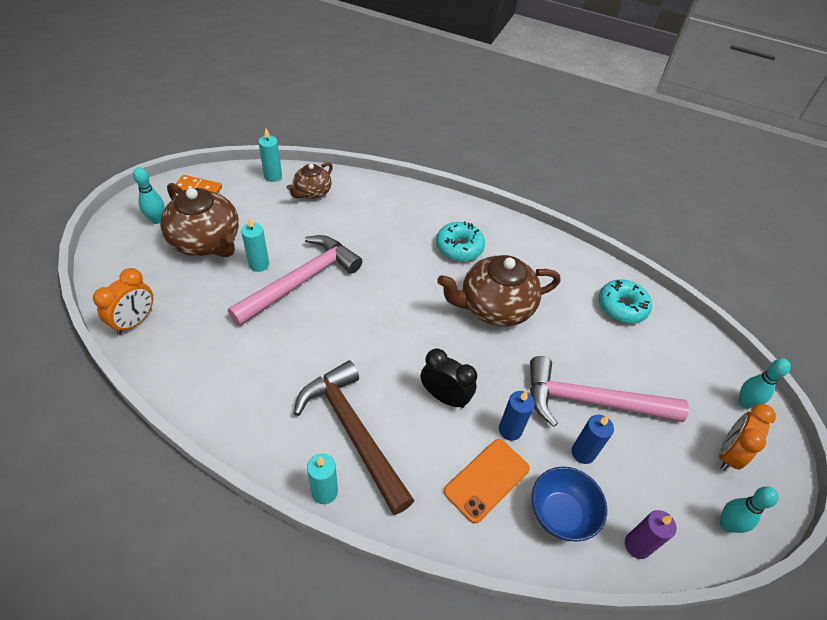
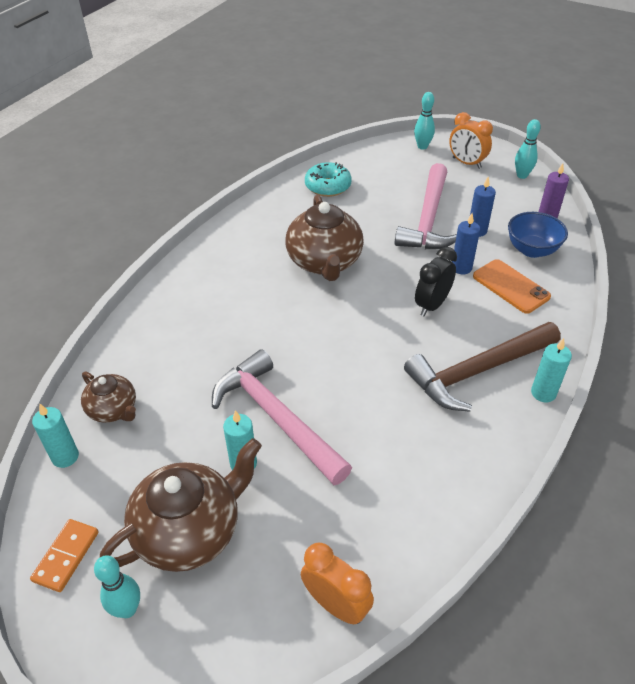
camera: 80 degrees left, 5 degrees down
turquoise donut [436,221,485,262] -> none

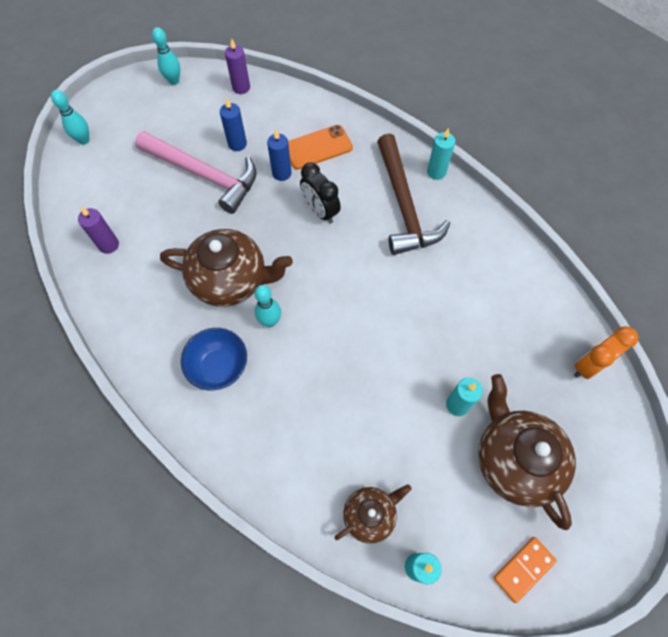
camera: 75 degrees left, 20 degrees up
orange domino [30,519,98,592] -> orange domino turned 75 degrees counterclockwise [493,537,557,603]
turquoise bowling pin [94,555,140,618] -> turquoise bowling pin moved to [255,285,281,327]
pink hammer [212,349,352,485] -> none
turquoise donut [305,162,352,197] -> purple candle [78,207,119,254]
orange clock [449,112,493,169] -> none
blue bowl [508,212,568,258] -> blue bowl moved to [181,328,247,390]

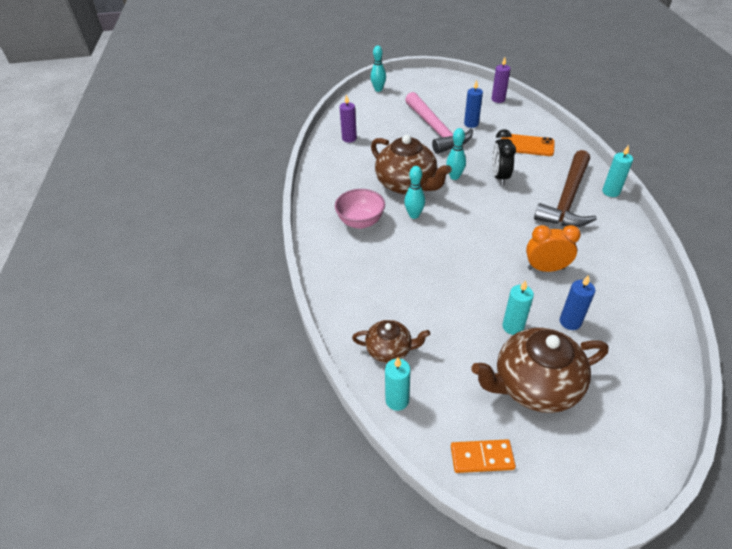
camera: 40 degrees right, 20 degrees down
turquoise bowling pin [152,27,180,85] -> turquoise bowling pin moved to [446,128,466,180]
blue bowl [181,328,247,390] -> pink bowl [335,189,385,229]
blue candle [267,130,292,181] -> blue candle moved to [560,275,595,330]
brown teapot [478,374,576,530] -> brown teapot turned 120 degrees counterclockwise [472,328,608,413]
orange clock [574,326,639,379] -> orange clock moved to [526,225,581,272]

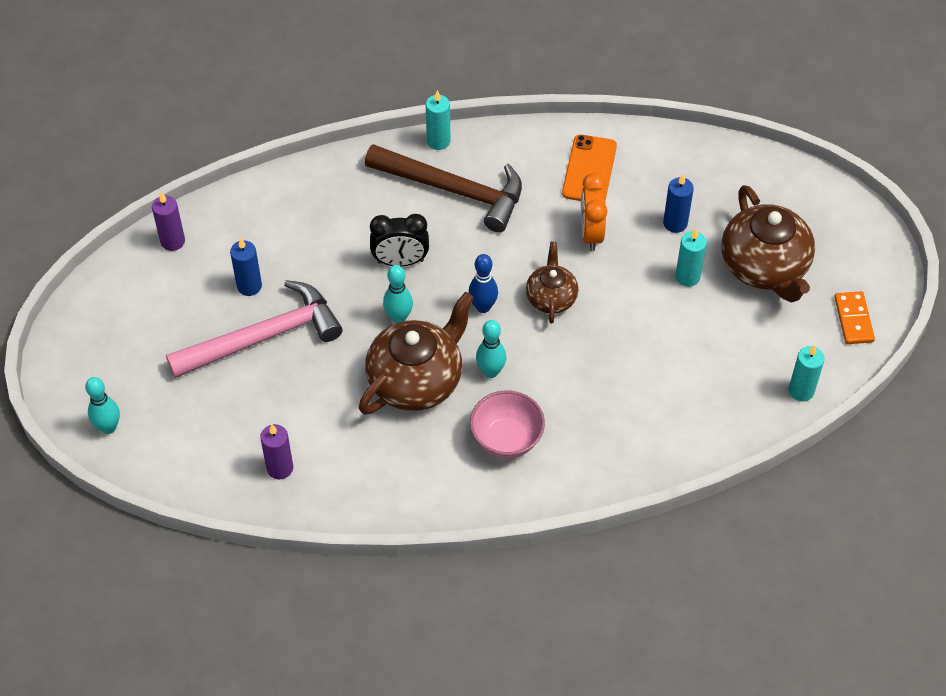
camera: 95 degrees left, 10 degrees up
brown teapot [352,320,430,363] -> brown teapot moved to [526,242,578,323]
orange phone [501,134,555,156] -> orange phone moved to [562,135,617,201]
none -> blue bowling pin [468,254,498,313]

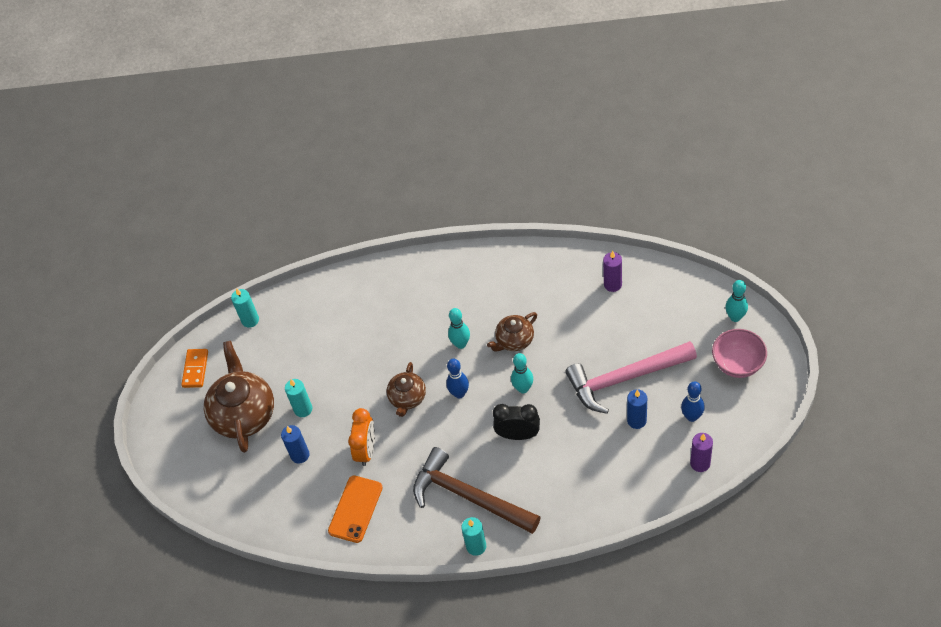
camera: 165 degrees left, 0 degrees up
brown teapot [359,292,474,414] -> brown teapot [487,312,537,351], size x0.56
pink bowl [470,390,545,458] -> pink bowl moved to [712,329,767,378]
none -> blue bowling pin [681,381,705,422]

